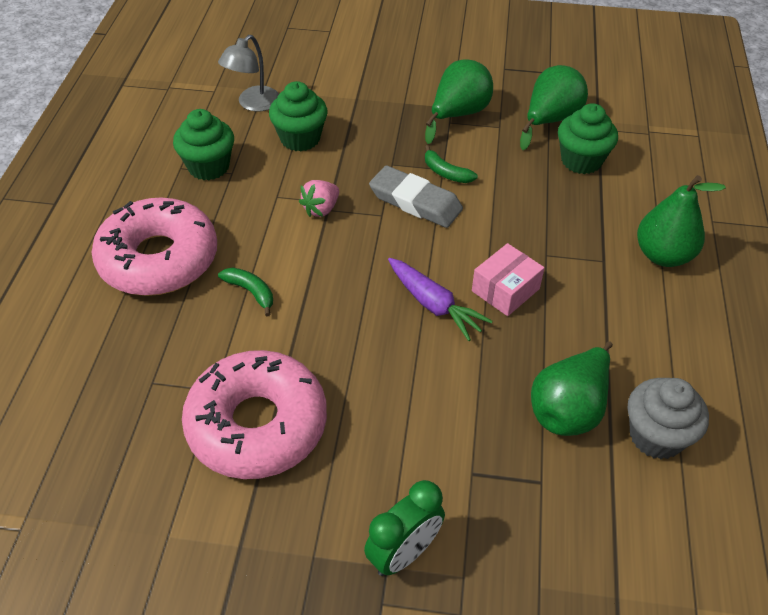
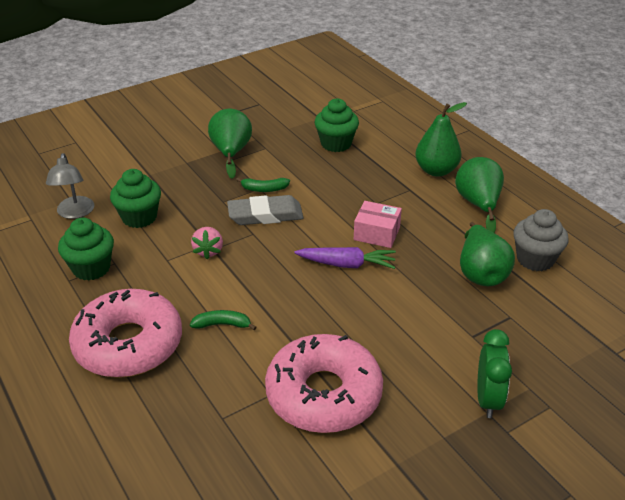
camera: 40 degrees left, 10 degrees down
pink box [472,243,545,316] -> pink box turned 75 degrees counterclockwise [354,201,402,248]
green pear [520,65,588,150] -> green pear moved to [455,157,504,233]

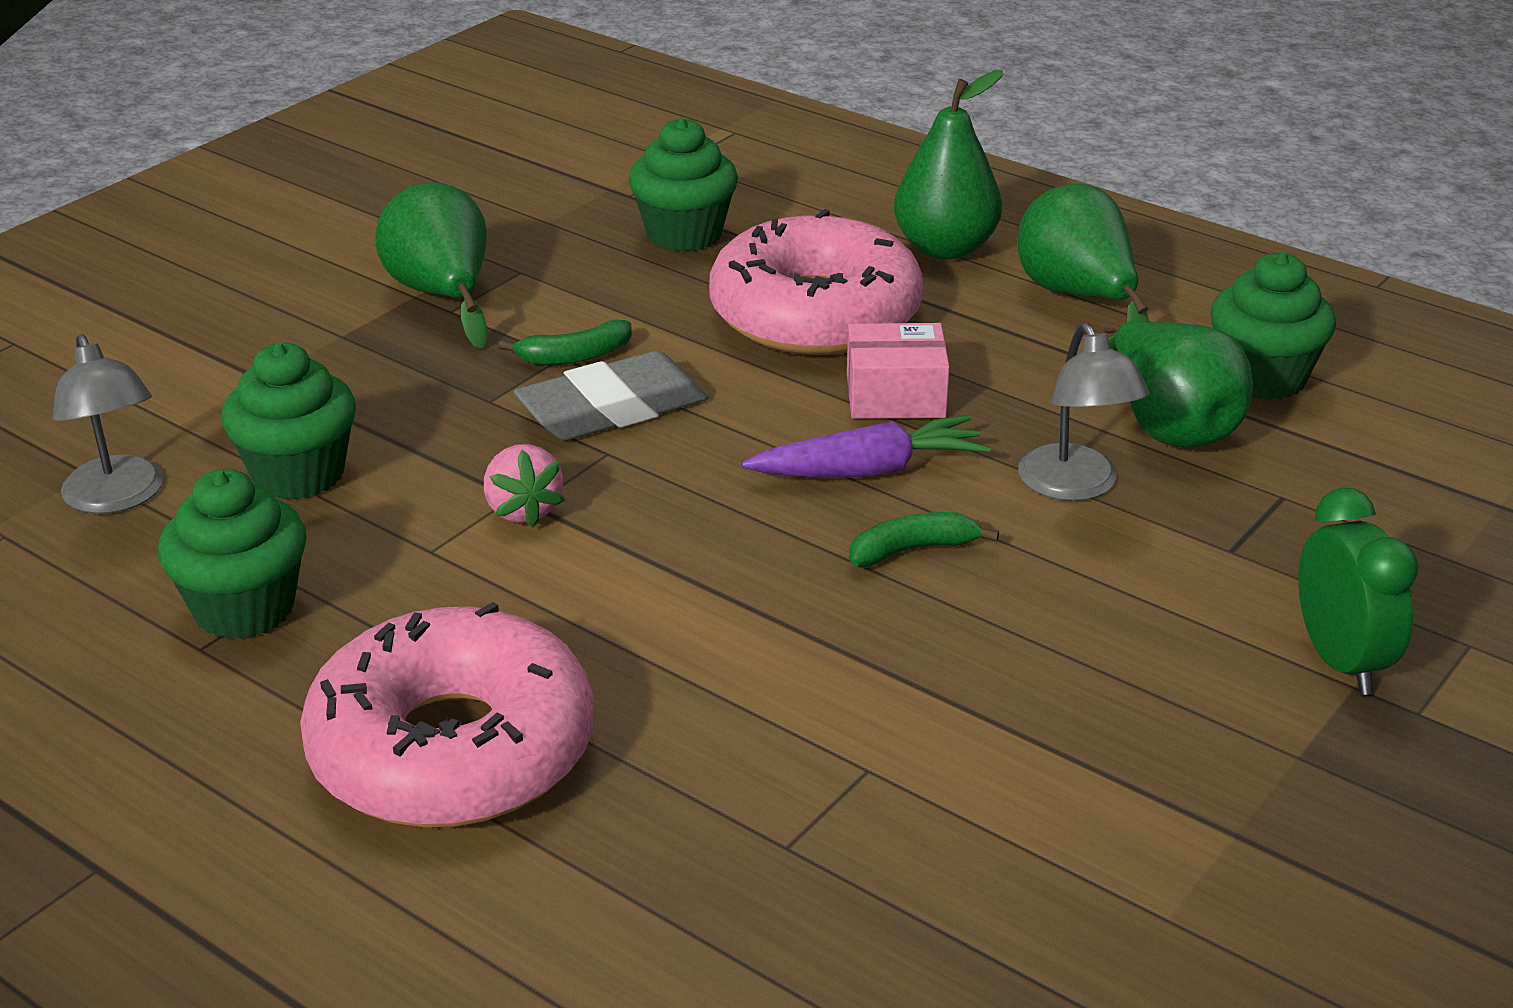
camera: 20 degrees left, 5 degrees down
green banana [190,310,257,330] -> green banana moved to [849,512,999,567]
pink donut [265,334,383,433] -> pink donut moved to [709,209,923,355]
grey cupcake [513,209,569,271] -> green cupcake [1210,252,1336,400]
none -> grey lamp [1018,323,1150,501]

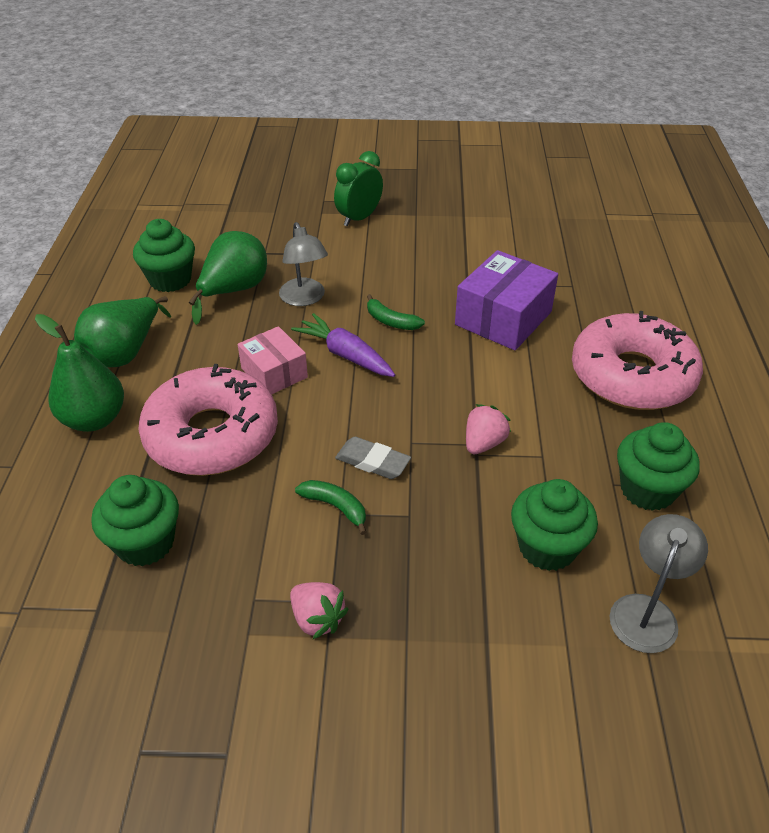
camera: 125 degrees left, 10 degrees up
green pear [375,182,488,349] -> pink strawberry [290,582,349,639]
grey eraser [514,351,708,440] -> grey eraser [335,437,411,479], size x0.65
grey lamp [1018,323,1150,501] -> grey lamp turned 120 degrees clockwise [279,222,328,306]
none -> purple box [455,250,558,350]

